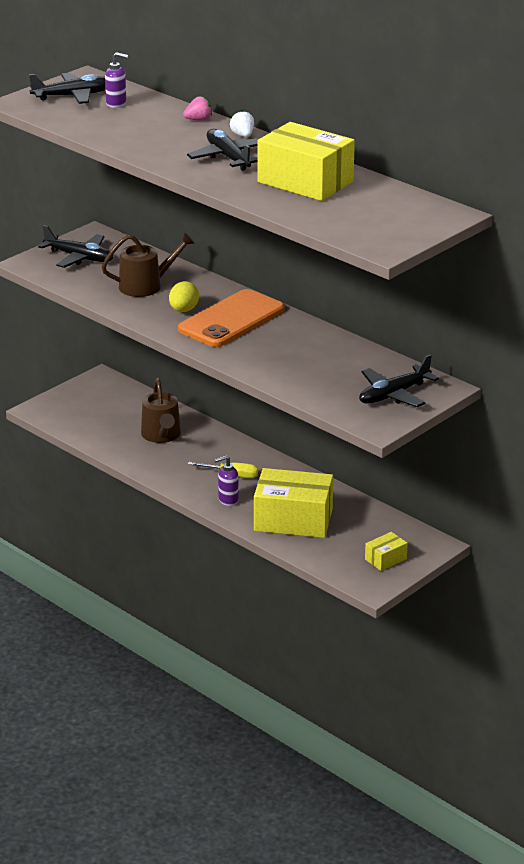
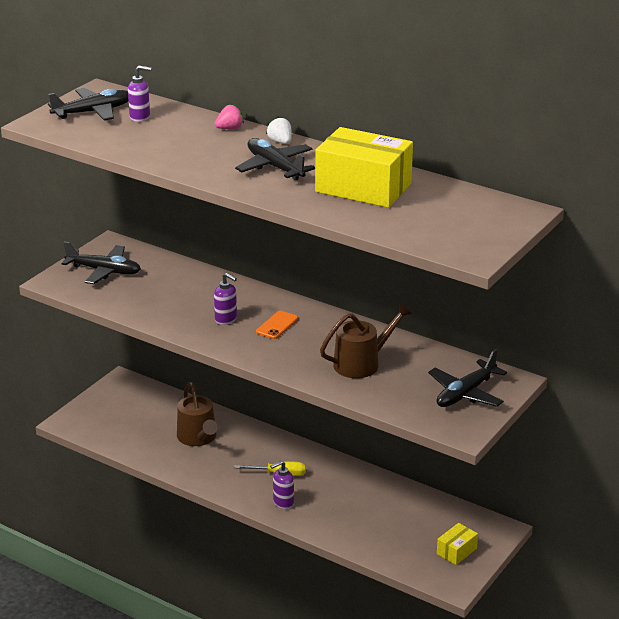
camera: 10 degrees left, 0 degrees up
brown watering can [102,232,195,297] -> brown watering can moved to [320,303,412,378]
yellow egg [169,281,199,312] -> purple soap dispenser [214,273,237,325]
orange phone [178,289,285,347] -> orange phone [256,311,298,339], size x0.43
yellow box [254,468,333,538] -> none

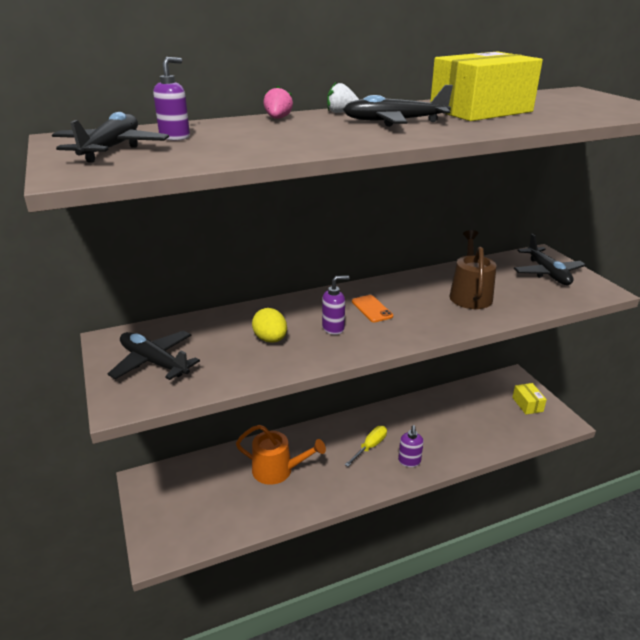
camera: 55 degrees left, 0 degrees up
black plane [61,241,141,284] -> black plane turned 105 degrees counterclockwise [108,331,200,380]
brown watering can [177,382,218,446] -> orange watering can [236,425,326,485]
none -> yellow egg [252,308,287,343]

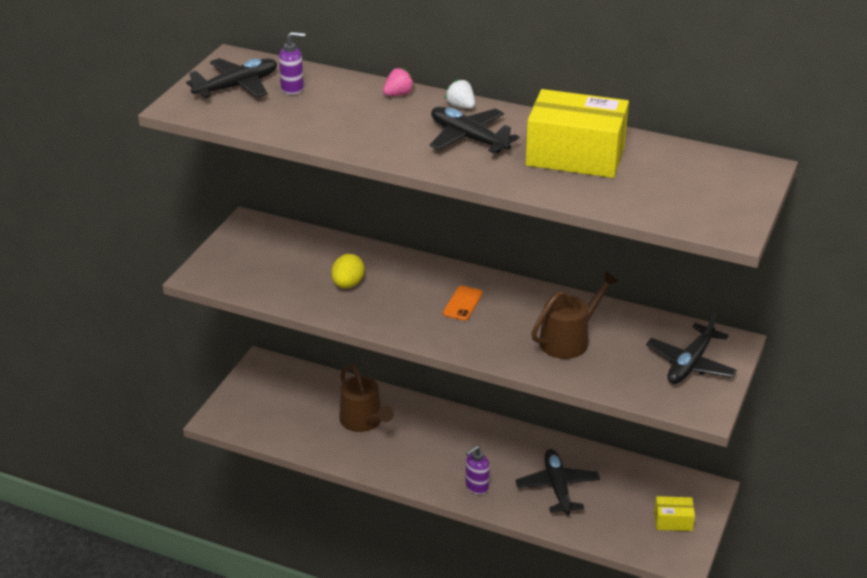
camera: 45 degrees right, 5 degrees up
black plane [108,331,200,380] -> black plane moved to [515,449,600,515]
orange watering can [236,425,326,485] -> brown watering can [339,364,394,432]
purple soap dispenser [322,276,349,335] -> none
yellow screwdriver [345,426,387,467] -> none
yellow box [512,383,547,414] -> yellow box turned 60 degrees clockwise [654,496,695,531]

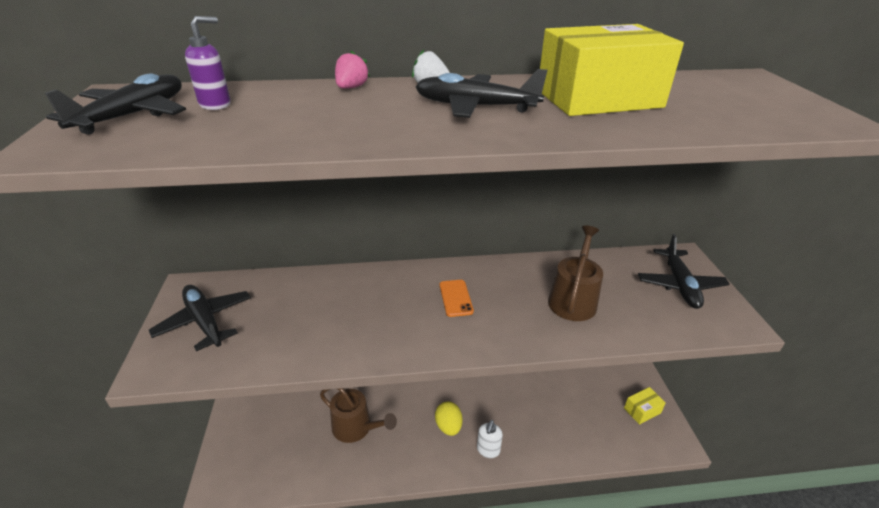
camera: 30 degrees left, 0 degrees up
yellow egg [331,254,365,288] -> yellow egg moved to [435,402,463,436]
purple soap dispenser [465,446,490,494] -> white soap dispenser [477,420,503,458]
black plane [515,449,600,515] -> black plane moved to [149,285,251,351]

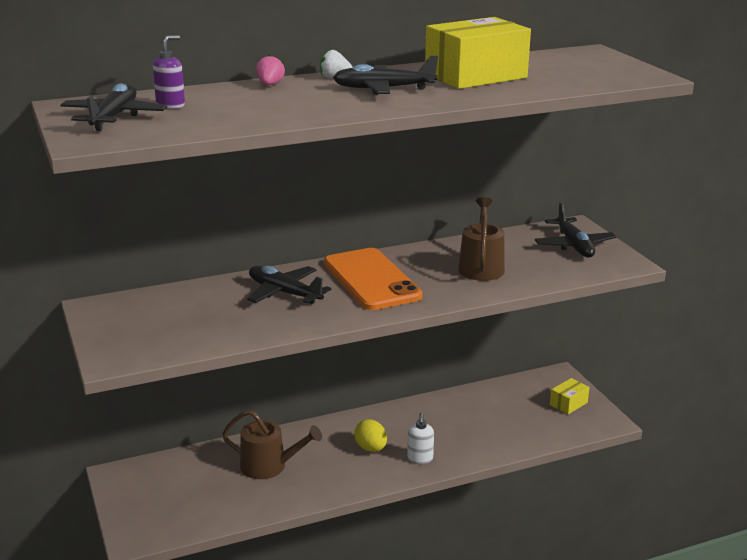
camera: 15 degrees left, 10 degrees down
black plane [149,285,251,351] -> black plane moved to [247,266,331,304]
orange phone [440,280,474,317] -> orange phone [324,248,423,310], size x2.33

